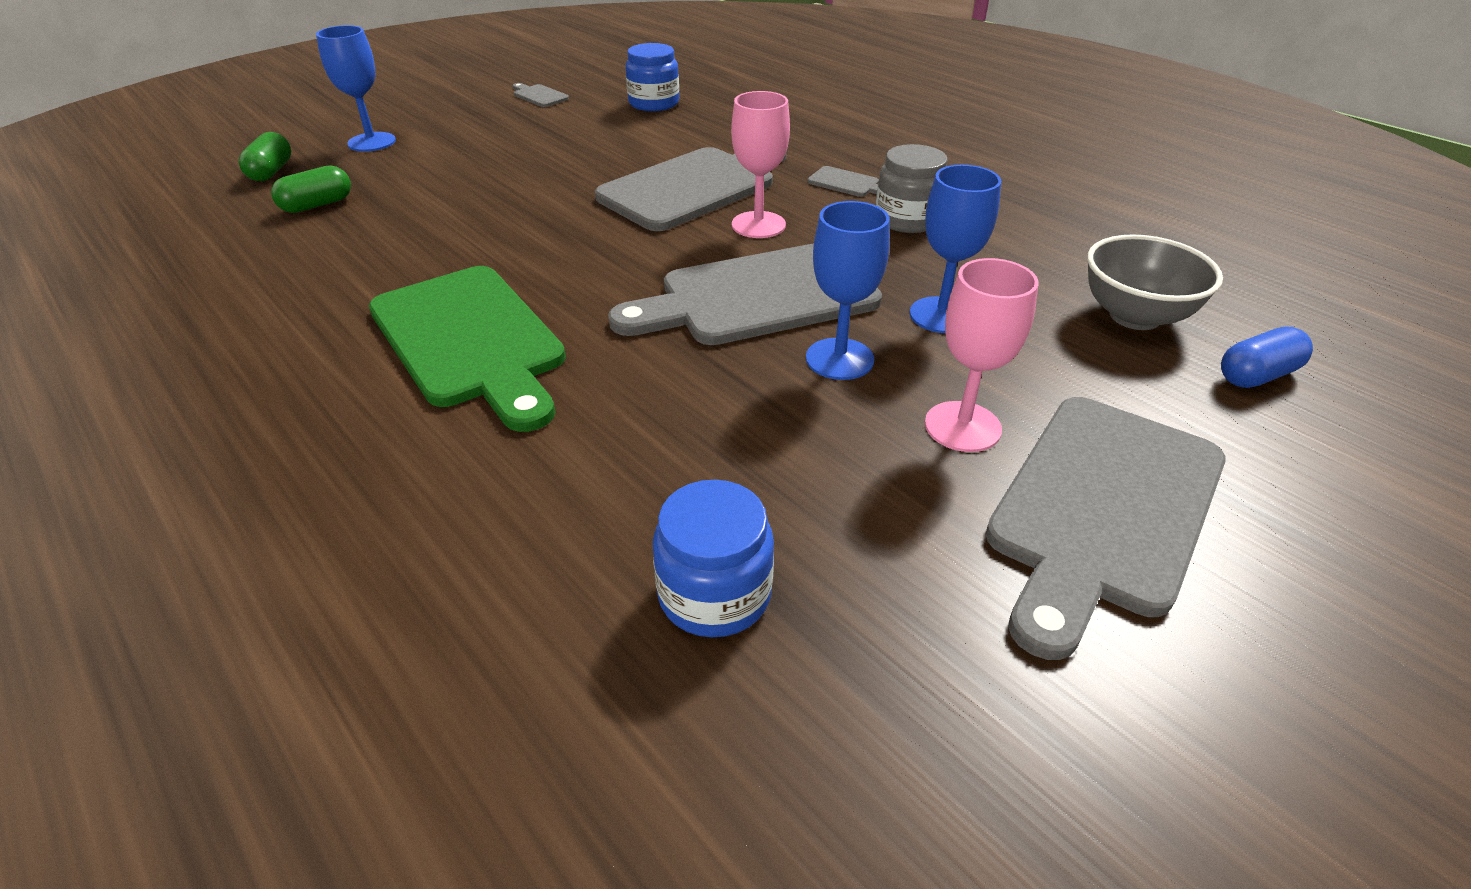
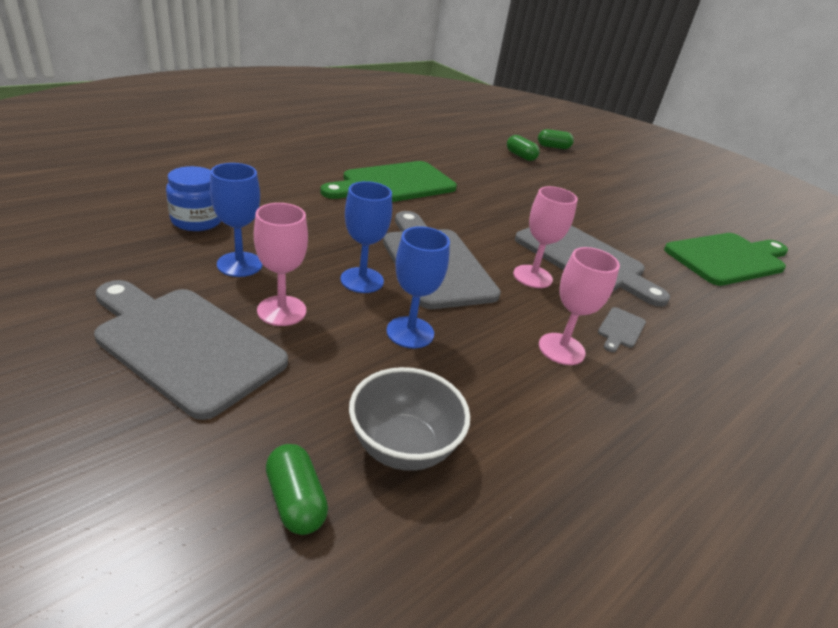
camera: 85 degrees right, 5 degrees down
blue goblet [316,25,396,152] -> blue goblet moved to [210,163,263,277]
grey cutting board [512,83,569,107] -> none
blue jar [625,43,679,111] -> green cutting board [664,233,788,286]
grey jar [876,144,948,233] -> pink goblet [539,247,620,365]
blue capsule [1221,326,1313,388] -> green capsule [266,444,328,535]

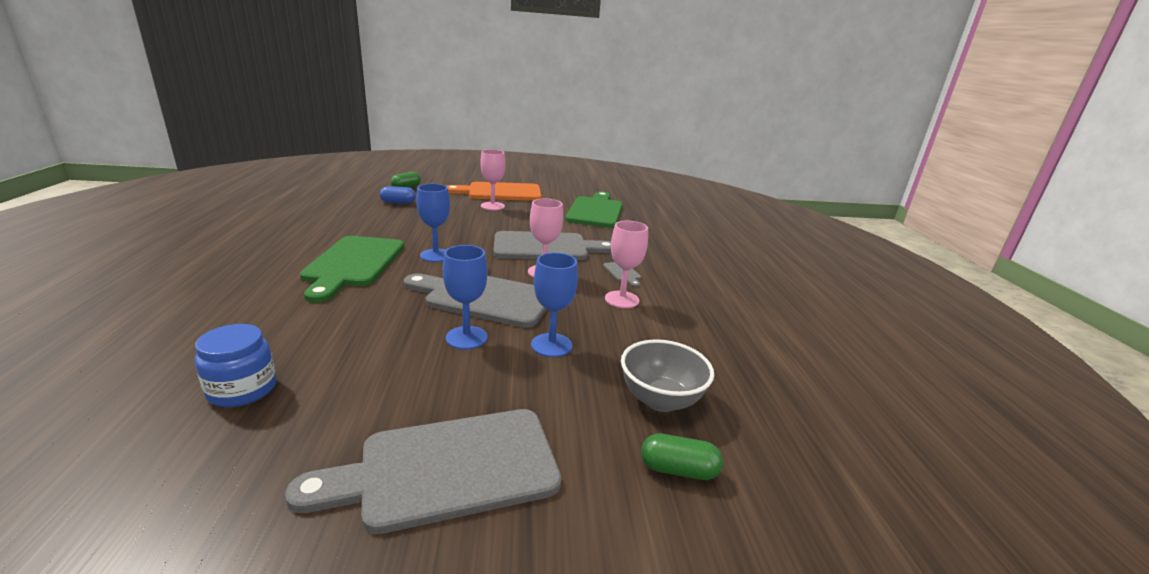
camera: 50 degrees left, 10 degrees down
blue goblet [210,163,263,277] -> blue goblet moved to [416,184,450,262]
pink goblet [254,203,308,326] -> pink goblet moved to [480,149,506,210]
green capsule [507,135,540,161] -> blue capsule [380,186,416,204]
none -> orange cutting board [447,182,542,201]

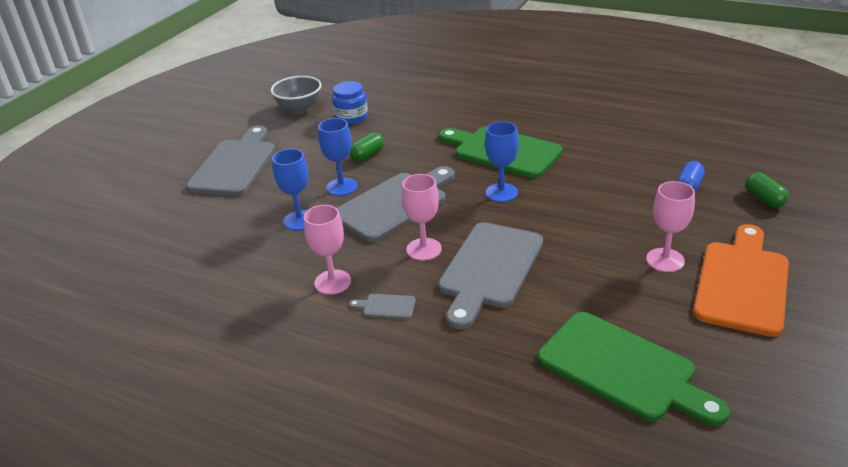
camera: 125 degrees right, 10 degrees up
grey bowl [621,339,714,412] -> grey bowl moved to [271,76,322,114]
green capsule [641,433,723,480] -> green capsule moved to [349,132,384,161]

